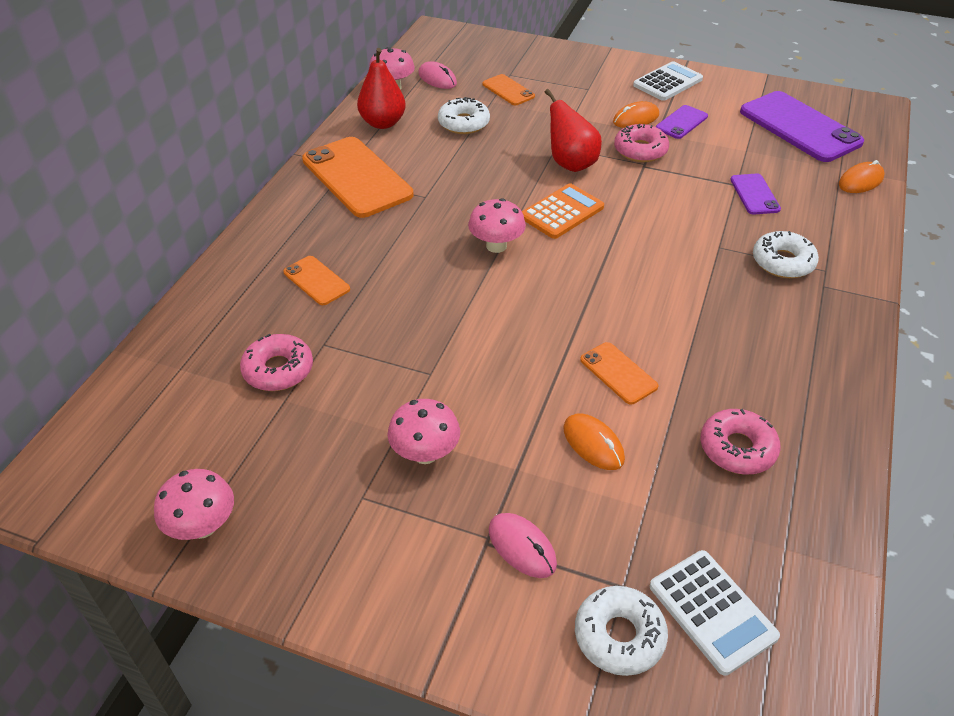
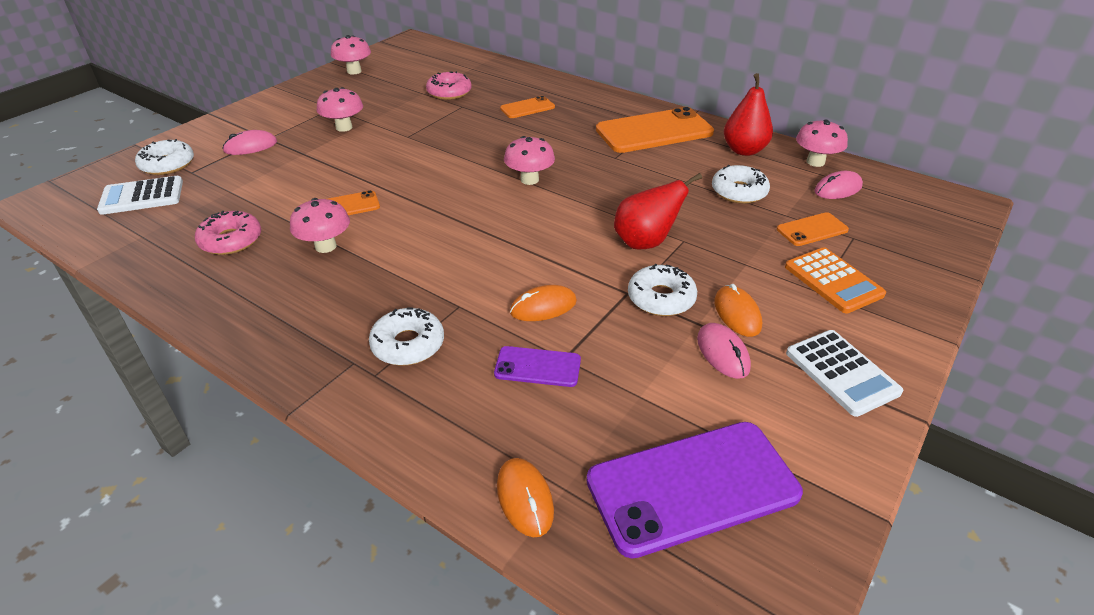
camera: 105 degrees right, 5 degrees down
orange calculator [522,184,604,239] -> orange calculator moved to [785,247,886,313]
orange mouse [563,413,625,470] -> orange mouse moved to [510,285,577,321]
pink donut [614,124,669,162] -> white donut [628,264,697,316]
purple phone [656,105,708,139] -> pink mouse [697,323,751,379]
none -> pink mushroom [290,198,350,253]

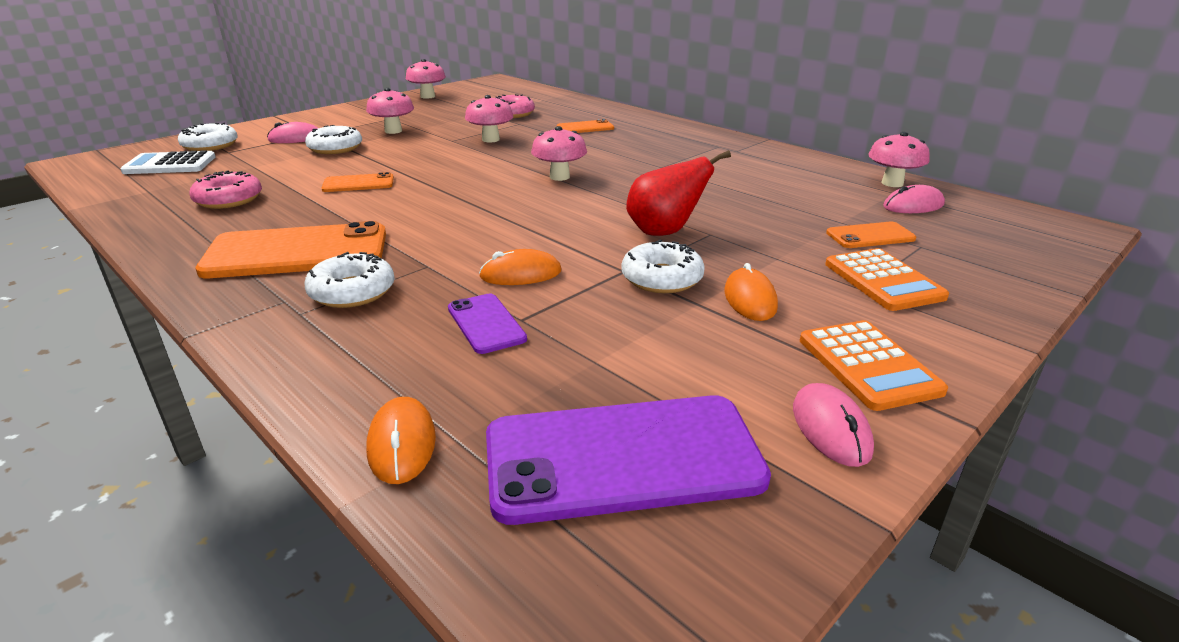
camera: 10 degrees right, 10 degrees down
pink mushroom [290,198,350,253] -> pink mushroom moved to [465,95,513,142]
purple phone [494,346,581,387] -> purple phone turned 45 degrees clockwise [448,294,527,354]
orange phone [596,107,714,153] -> orange phone moved to [195,221,386,278]
pink mouse [697,323,751,379] -> pink mouse moved to [793,383,874,467]
white donut [712,165,770,204] -> white donut moved to [305,125,362,154]
red pear [724,73,773,156] -> none
white calculator [786,330,903,417] -> orange calculator [800,320,948,411]

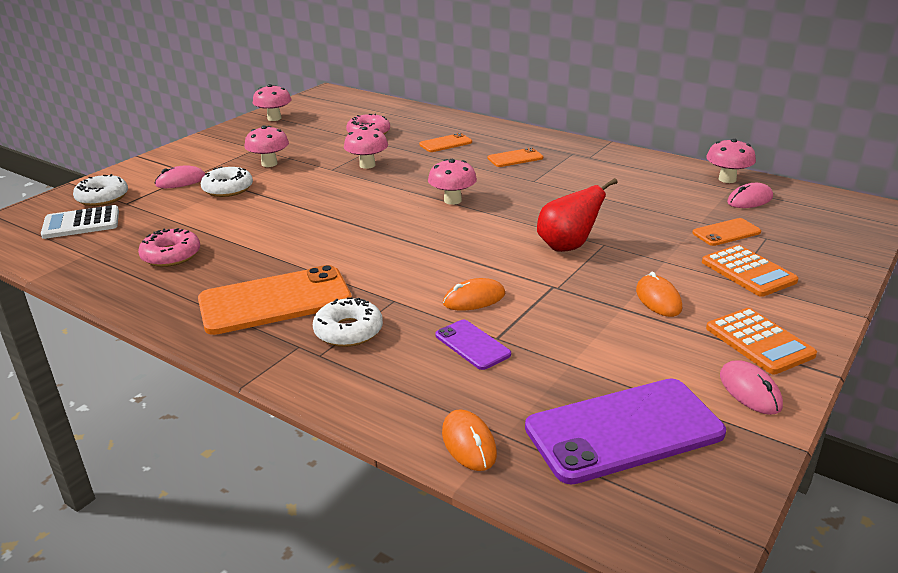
camera: 10 degrees left, 0 degrees up
orange phone [322,172,394,192] -> orange phone moved to [488,147,543,167]
white donut [621,240,705,293] -> none

